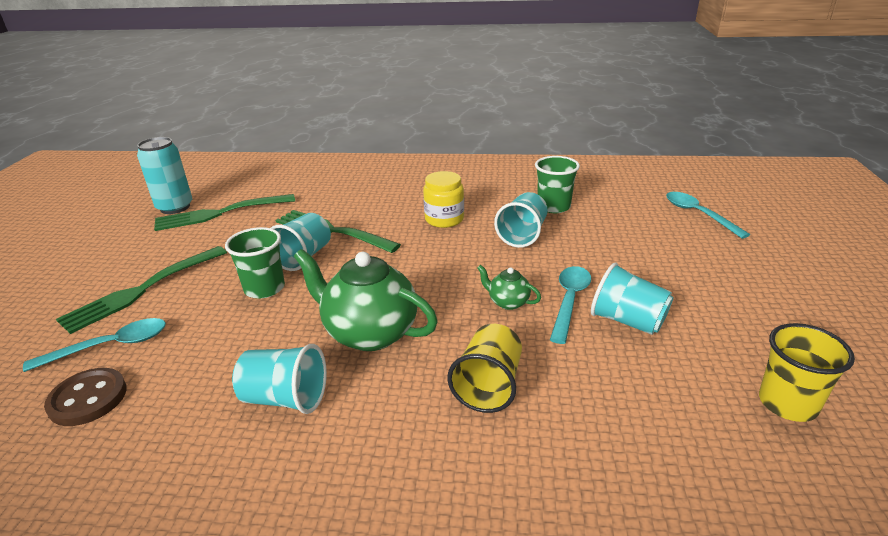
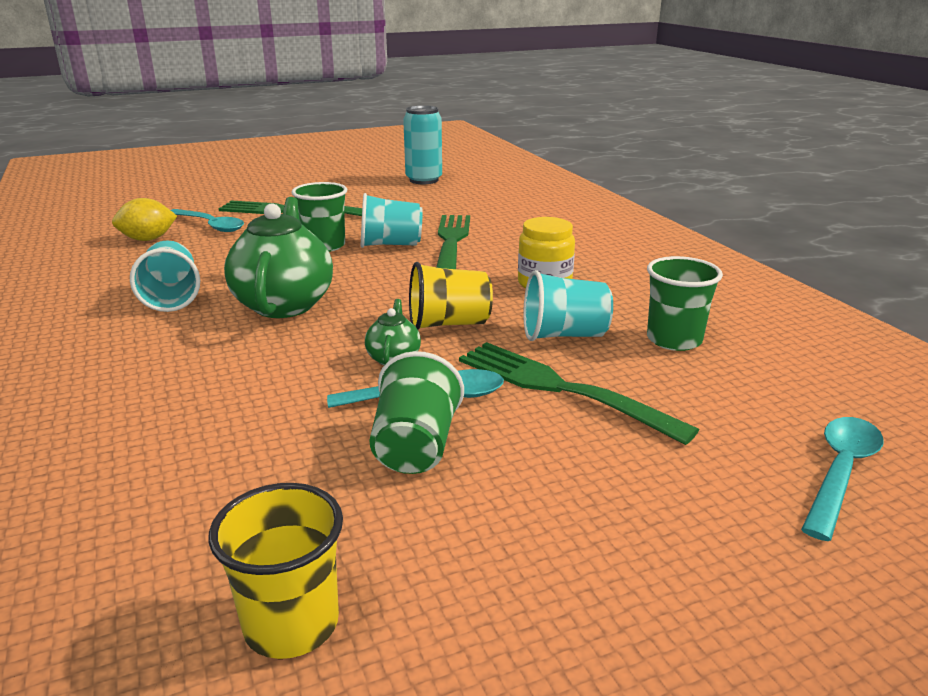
camera: 60 degrees right, 5 degrees down
brown button [44,368,127,426] -> yellow lemon [112,198,177,241]
green fork [154,194,295,231] -> green fork moved to [459,342,699,445]
yellow cup [448,324,522,413] -> yellow cup moved to [409,262,493,330]
turquoise cup [591,263,674,335] -> green cup [369,351,464,474]

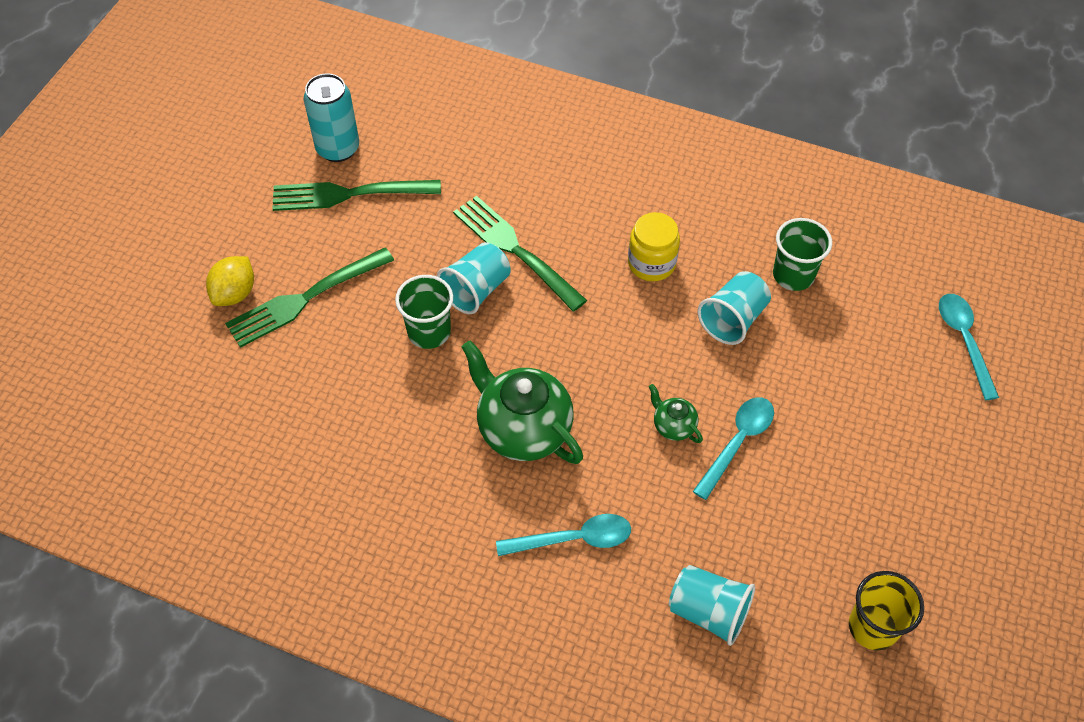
camera: 45 degrees left, 30 degrees up
yellow lemon [112,198,177,241] -> yellow lemon moved to [206,256,254,306]
turquoise cup [130,240,200,312] -> turquoise cup moved to [669,565,755,646]
turquoise spoon [171,209,244,232] -> turquoise spoon moved to [496,514,631,556]
green cup [369,351,464,474] -> none
yellow cup [409,262,493,330] -> none
green fork [459,342,699,445] -> green fork moved to [272,180,441,211]

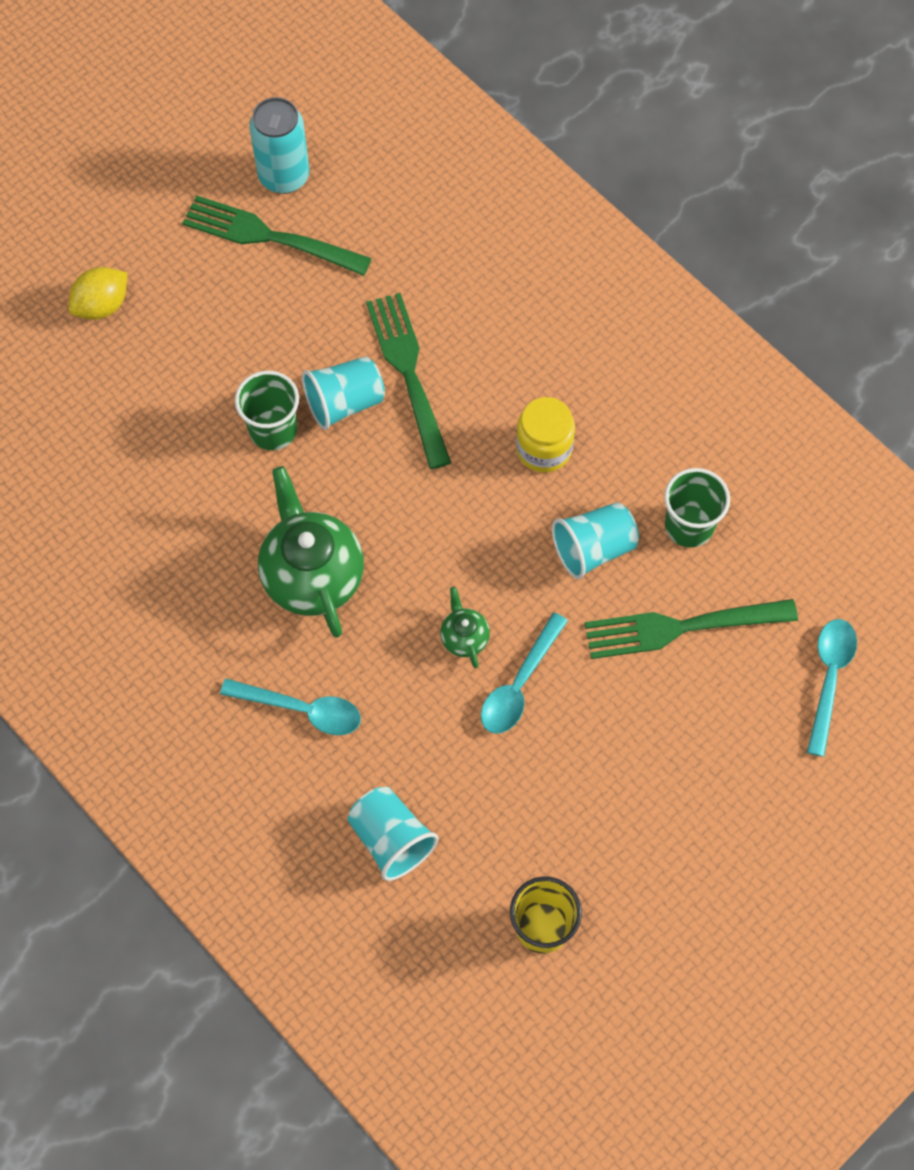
camera: 25 degrees right, 10 degrees up
green fork [225,247,394,348] -> green fork moved to [585,599,798,659]
turquoise spoon [692,397,774,500] -> turquoise spoon turned 150 degrees clockwise [481,613,568,734]

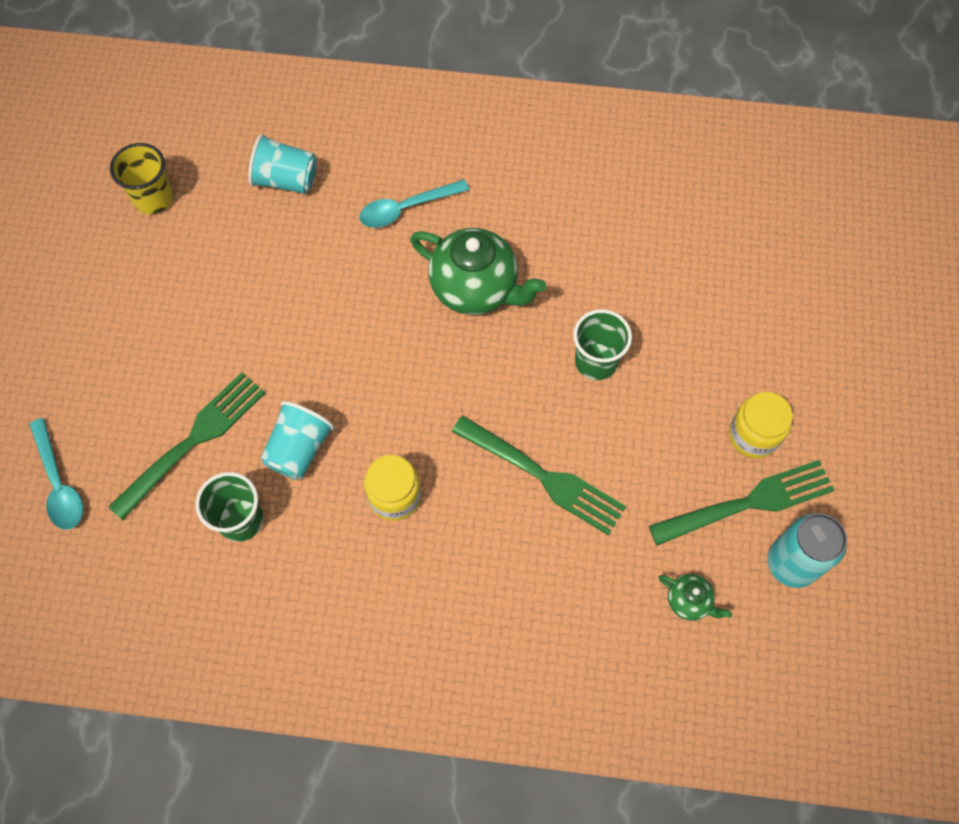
camera: 140 degrees right, 0 degrees up
yellow lemon [68,267,128,320] -> none
turquoise cup [302,356,385,430] -> none
green teapot [440,587,490,668] -> green teapot moved to [659,574,732,621]
turquoise spoon [481,613,568,734] -> none
none -> yellow jar [729,392,793,458]

